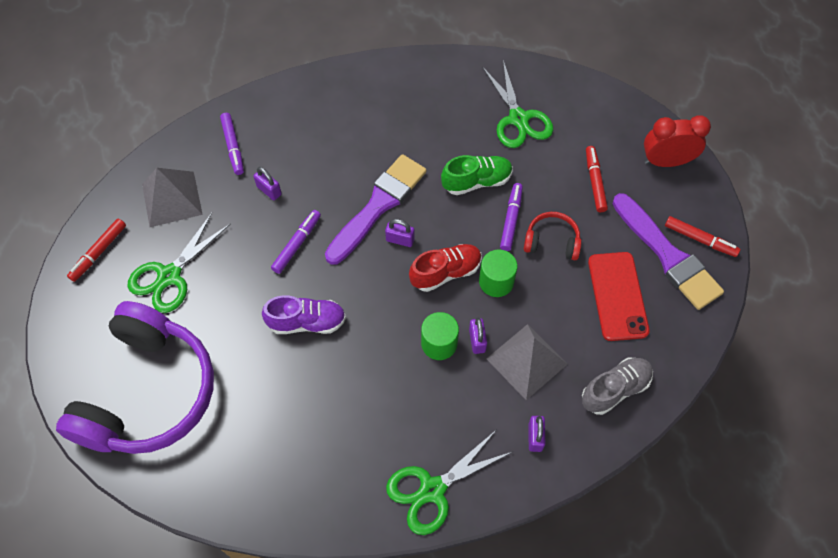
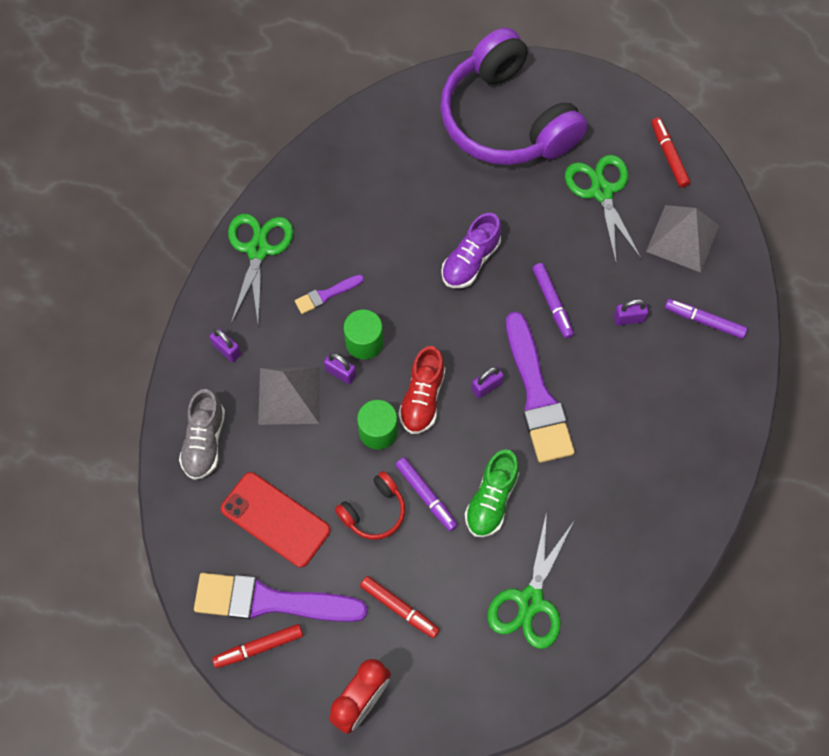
camera: 130 degrees right, 5 degrees up
green scissors [482,60,553,148] -> green scissors turned 90 degrees counterclockwise [488,511,574,649]
none -> purple brush [295,274,364,314]

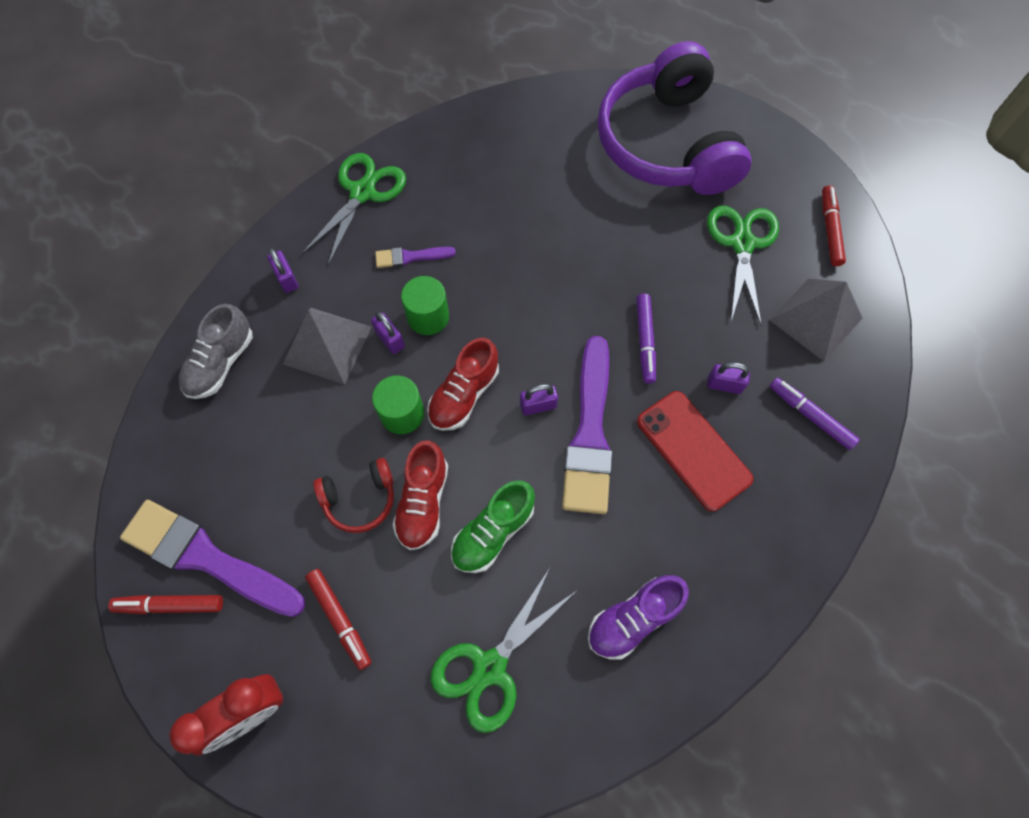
camera: 20 degrees right, 0 degrees up
red phone [221,472,330,567] -> red phone moved to [637,391,753,511]
purple marker [395,457,458,531] -> red shoe [392,440,448,550]
purple shoe [441,213,501,288] -> purple shoe moved to [588,575,689,660]

